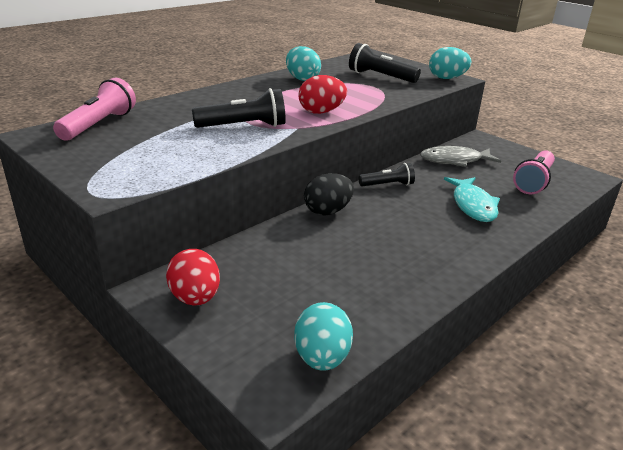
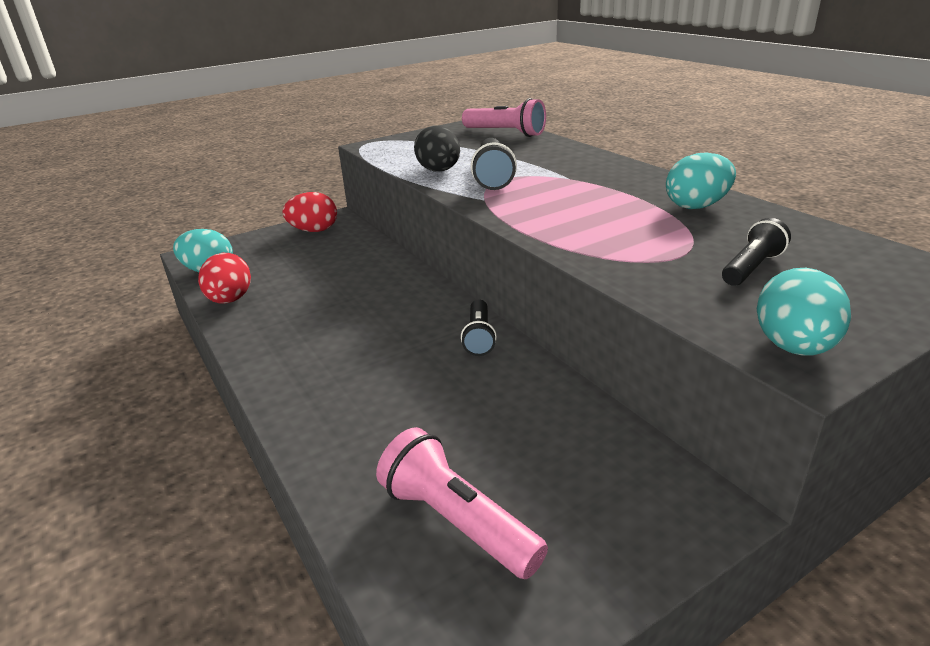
camera: 105 degrees right, 0 degrees up
red egg [298,75,347,114] -> red egg moved to [198,253,251,304]
black egg [304,173,354,216] -> black egg moved to [414,126,460,172]
black flashlight [349,43,421,83] -> black flashlight [722,218,791,286], size x0.65
grey fish [420,146,501,167] -> none
turquoise fish [444,177,500,222] -> none

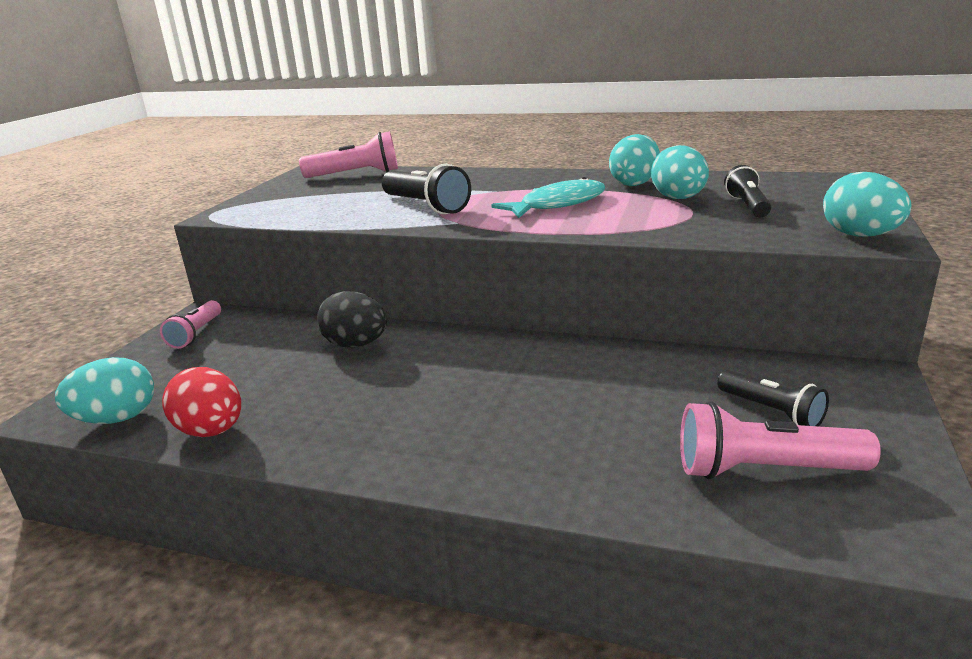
camera: 40 degrees left, 5 degrees down
red egg [282,192,337,232] -> pink flashlight [160,300,221,349]
black egg [414,126,460,172] -> black egg moved to [317,291,387,348]
black flashlight [461,299,497,356] -> black flashlight moved to [717,370,829,426]
none -> turquoise fish [491,177,605,218]
none -> turquoise egg [651,145,709,199]

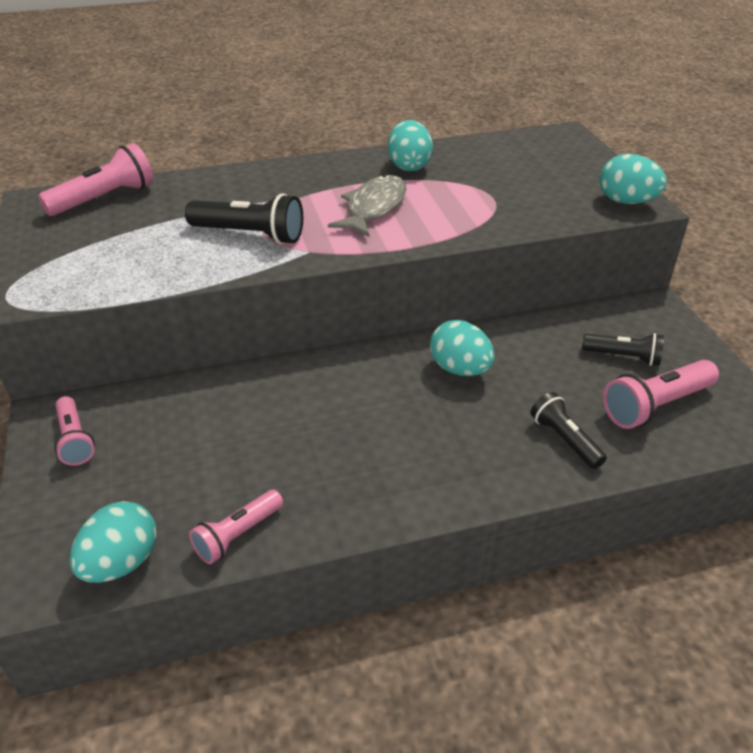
camera: 35 degrees left, 15 degrees up
red egg [162,367,241,437] -> pink flashlight [189,490,283,564]
black egg [317,291,387,348] -> none
turquoise fish [491,177,605,218] -> grey fish [328,175,406,237]
turquoise egg [651,145,709,199] -> turquoise egg moved to [430,320,495,376]
black flashlight [724,165,771,217] -> black flashlight moved to [531,392,607,469]

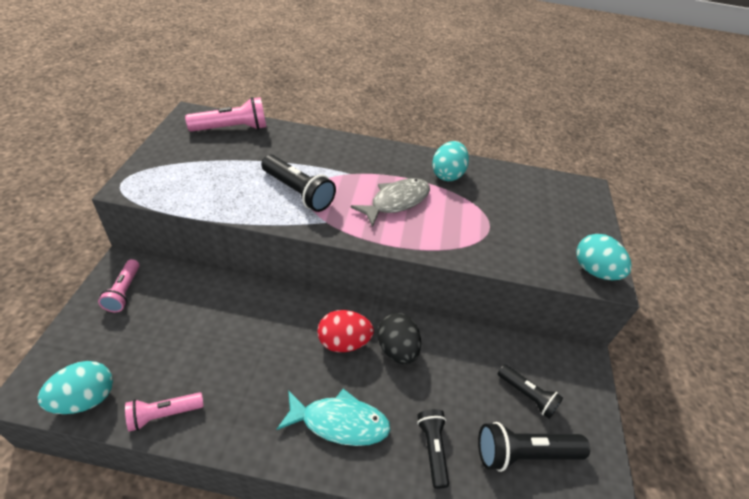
camera: 20 degrees right, 5 degrees up
turquoise egg [430,320,495,376] -> black egg [377,313,421,365]
pink flashlight [603,360,719,429] -> black flashlight [478,422,590,472]
none -> turquoise fish [276,389,391,446]
none -> red egg [317,310,374,352]

